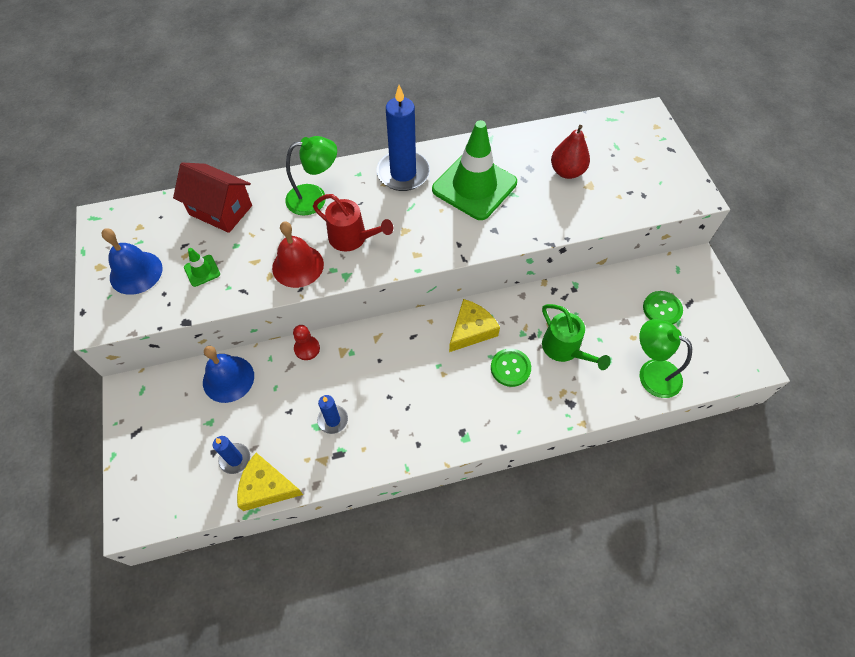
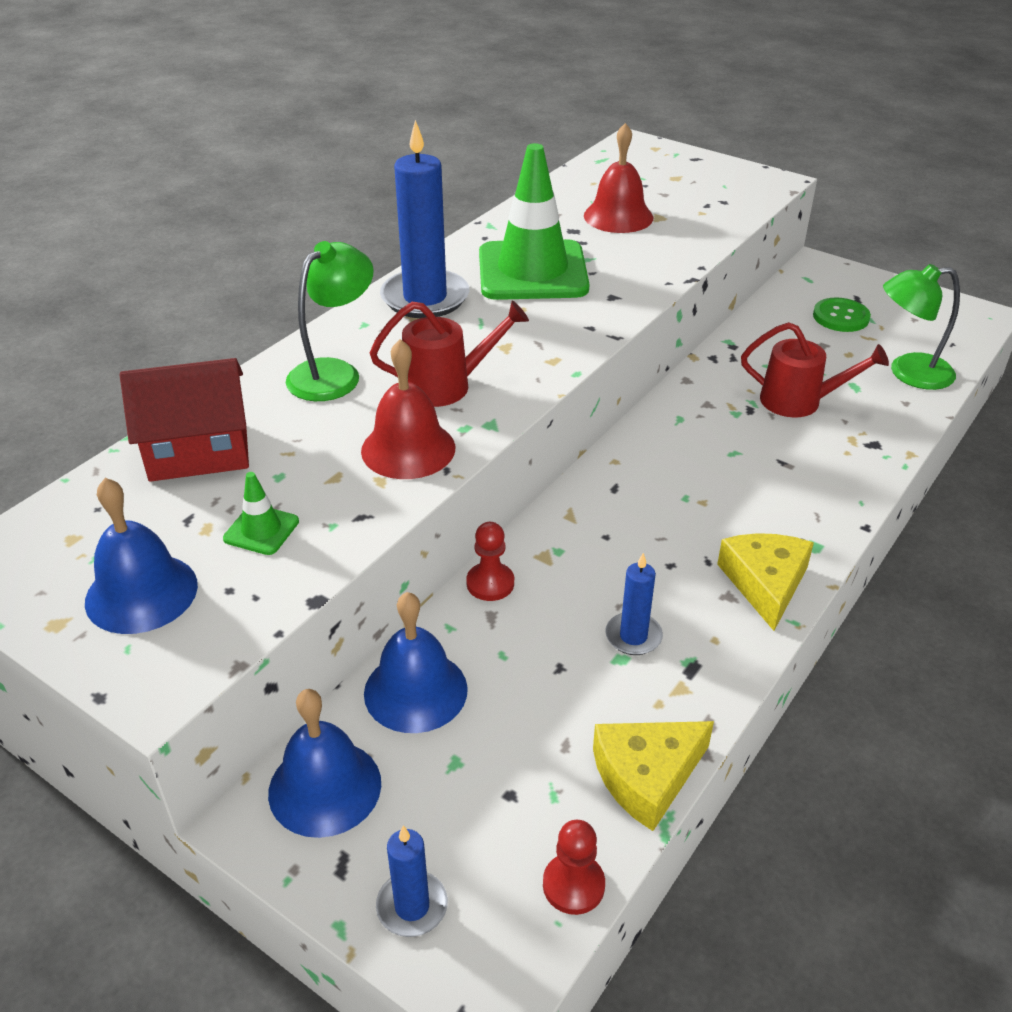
camera: 40 degrees left, 20 degrees down
blue candle [213,436,250,474] -> blue candle moved to [376,826,448,937]
yellow cheese [449,299,500,352] -> yellow cheese moved to [717,533,814,631]
green button [491,348,531,387] -> none
green watering can [542,304,611,370] -> red watering can [741,322,889,418]
red pear [551,125,590,179] -> red bell [584,123,653,233]
none -> blue bell [268,689,381,838]
none -> red pawn [543,820,605,915]

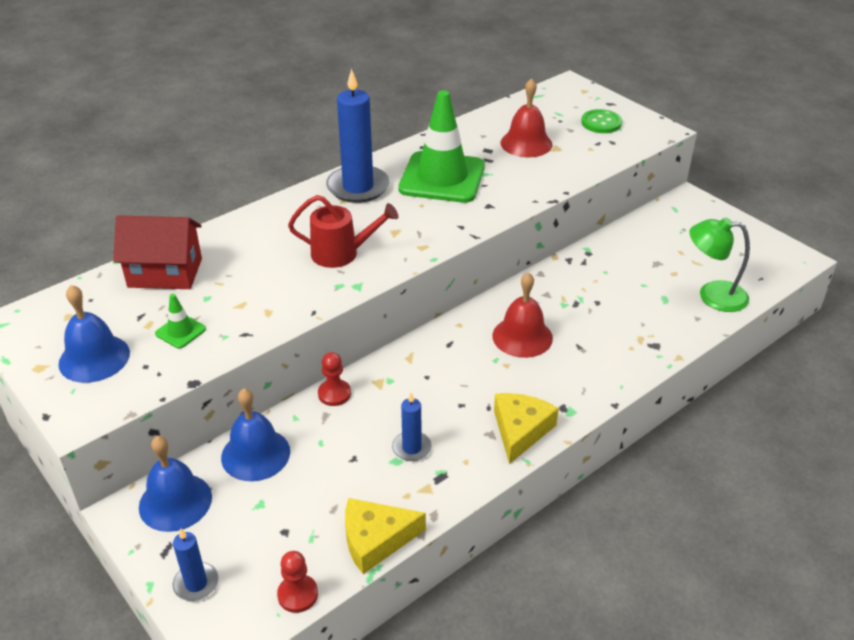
camera: 15 degrees right, 0 degrees up
green lamp [286,241,374,401] -> none
red bell [361,339,455,479] -> red bell moved to [492,272,553,358]
red watering can [741,322,889,418] -> none
green button [813,297,871,332] -> green button moved to [581,109,622,133]

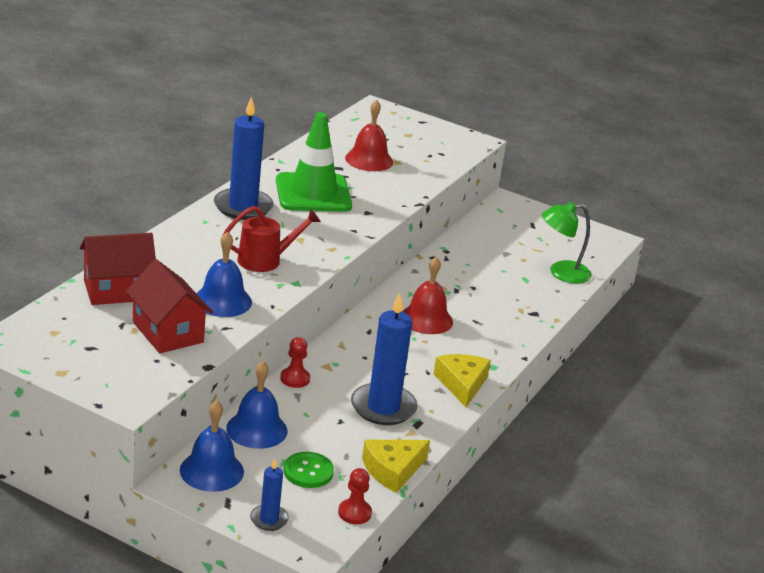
camera: 25 degrees left, 10 degrees down
blue bell [58,285,130,383] -> blue bell moved to [196,232,252,317]
green traffic cone [155,294,206,349] -> red house [126,259,213,353]
blue candle [392,393,432,461] -> blue candle [351,293,418,425], size x1.96
green button [581,109,622,133] -> green button moved to [283,452,334,488]

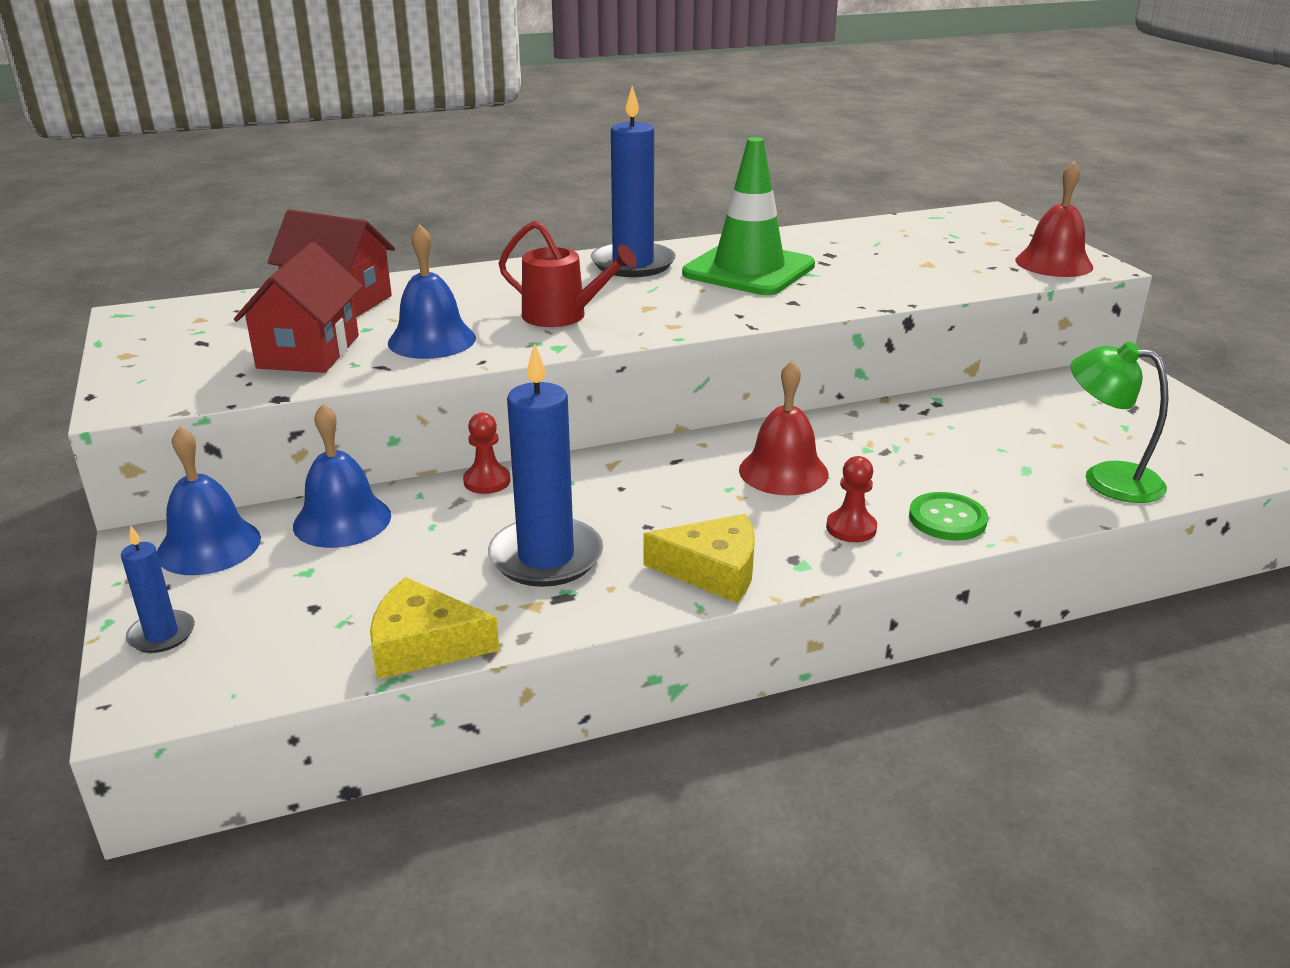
camera: 45 degrees right, 0 degrees up
green button [283,452,334,488] -> green button moved to [909,492,988,540]
red pawn [338,468,372,524] -> red pawn moved to [826,456,877,542]
red bell [345,100,393,171] -> red bell moved to [1015,161,1093,277]
yellow cheese [434,354,491,407] -> yellow cheese turned 60 degrees clockwise [643,514,755,603]

